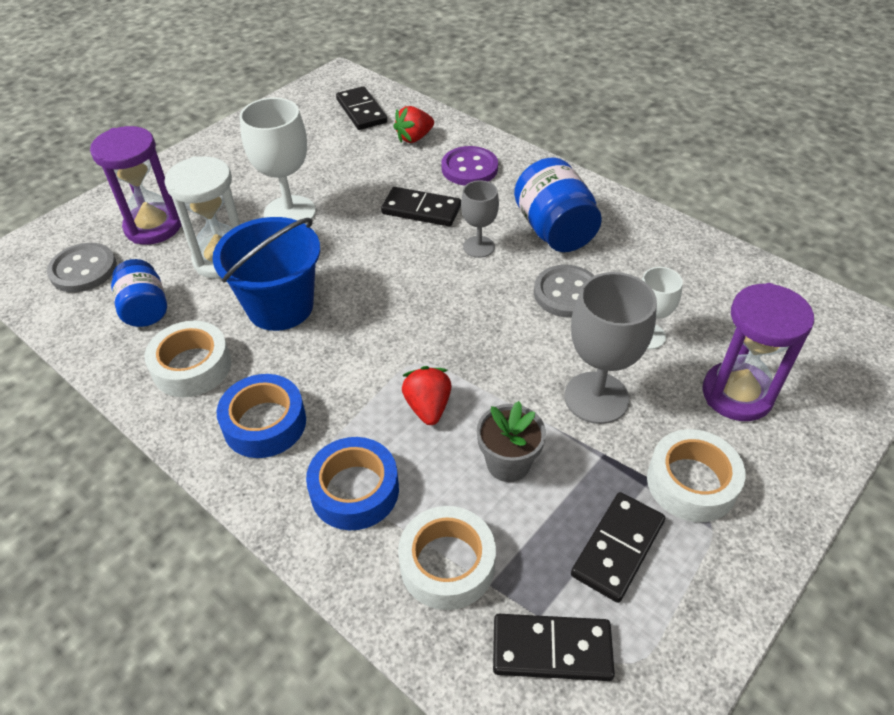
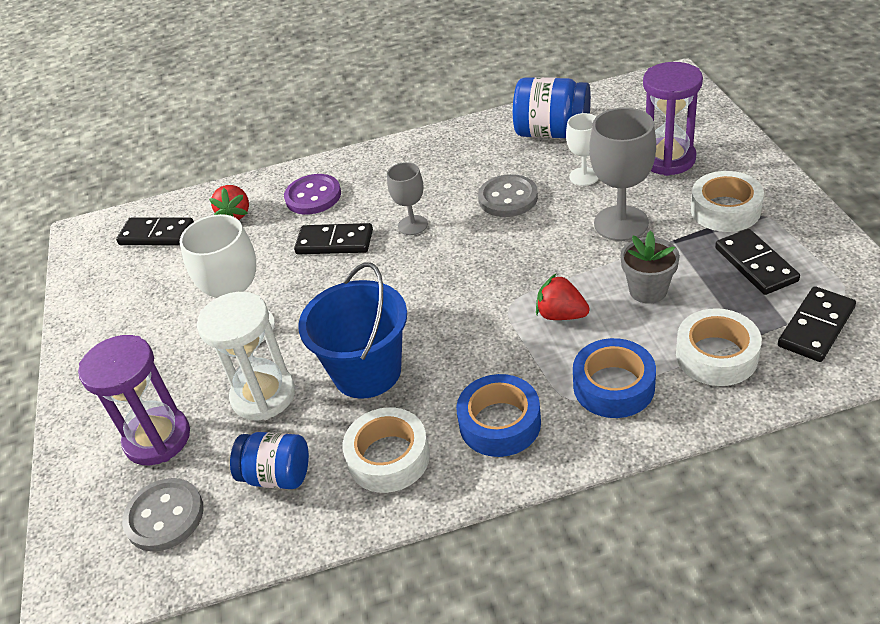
camera: 50 degrees left, 5 degrees down
black domino [381,187,461,226] -> black domino turned 45 degrees clockwise [294,223,373,254]
blue jar [514,158,602,252] -> blue jar moved to [513,77,591,138]

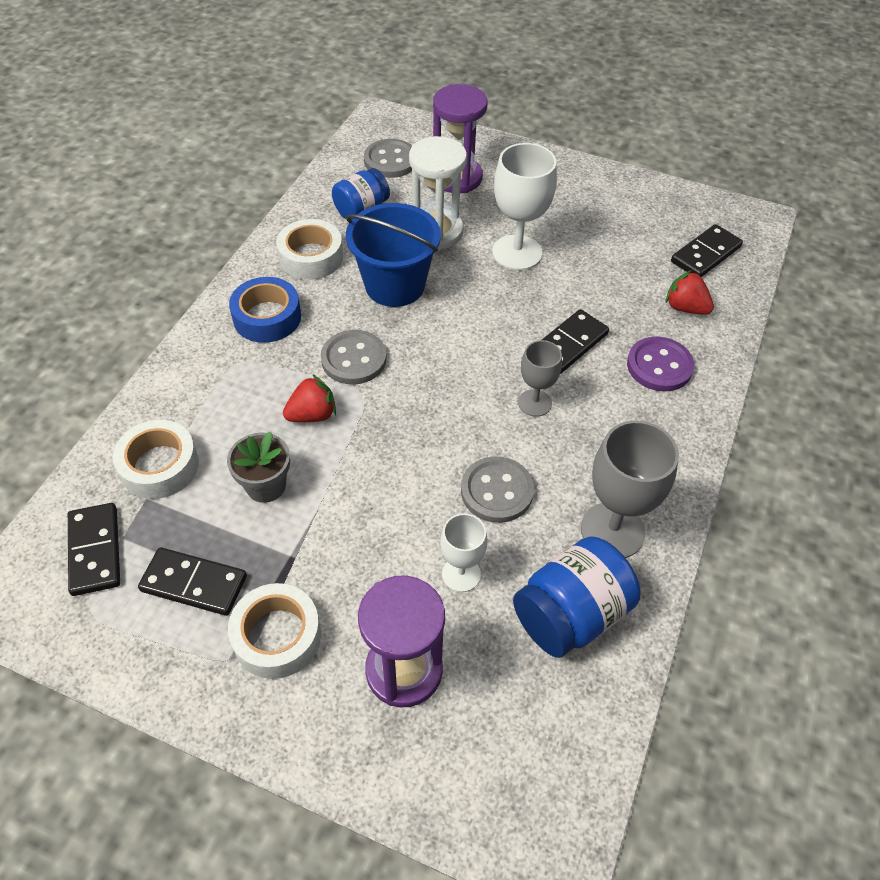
camera: 120 degrees right, 10 degrees up
blue tape [573,338,656,418] -> none
grey goblet [589,108,656,241] -> grey goblet moved to [581,421,679,558]
none -> grey button [321,330,387,385]

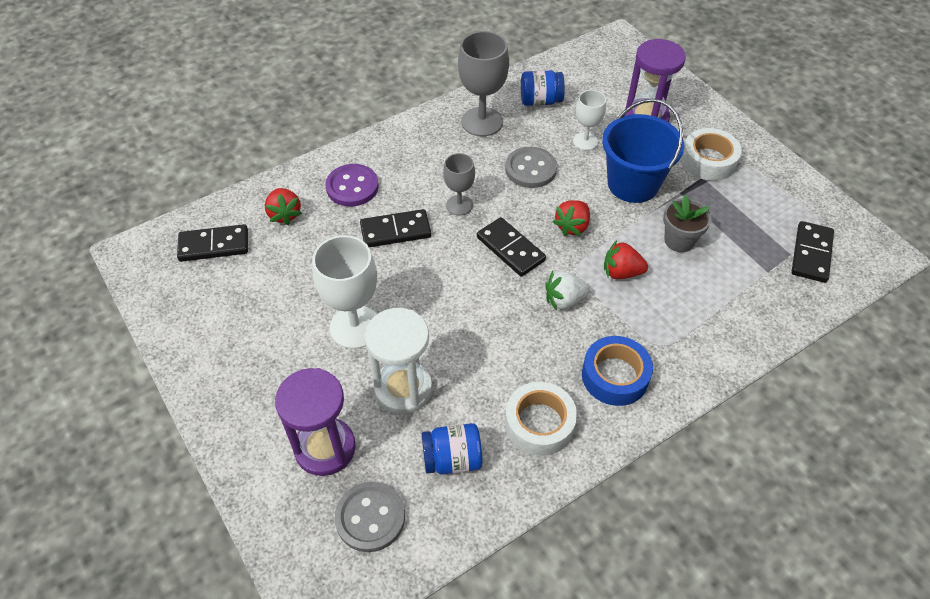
camera: 145 degrees left, 0 degrees up
white tape [113,420,199,499] -> none
black domino [138,547,247,616] -> black domino moved to [477,217,546,277]
grey button [321,330,387,385] -> white strawberry [545,271,590,311]
blue bucket [346,203,441,307] -> blue bucket moved to [602,99,684,203]
blue jar [513,536,640,658] -> blue jar [521,70,565,106], size x0.66
none -> red strawberry [553,200,590,236]

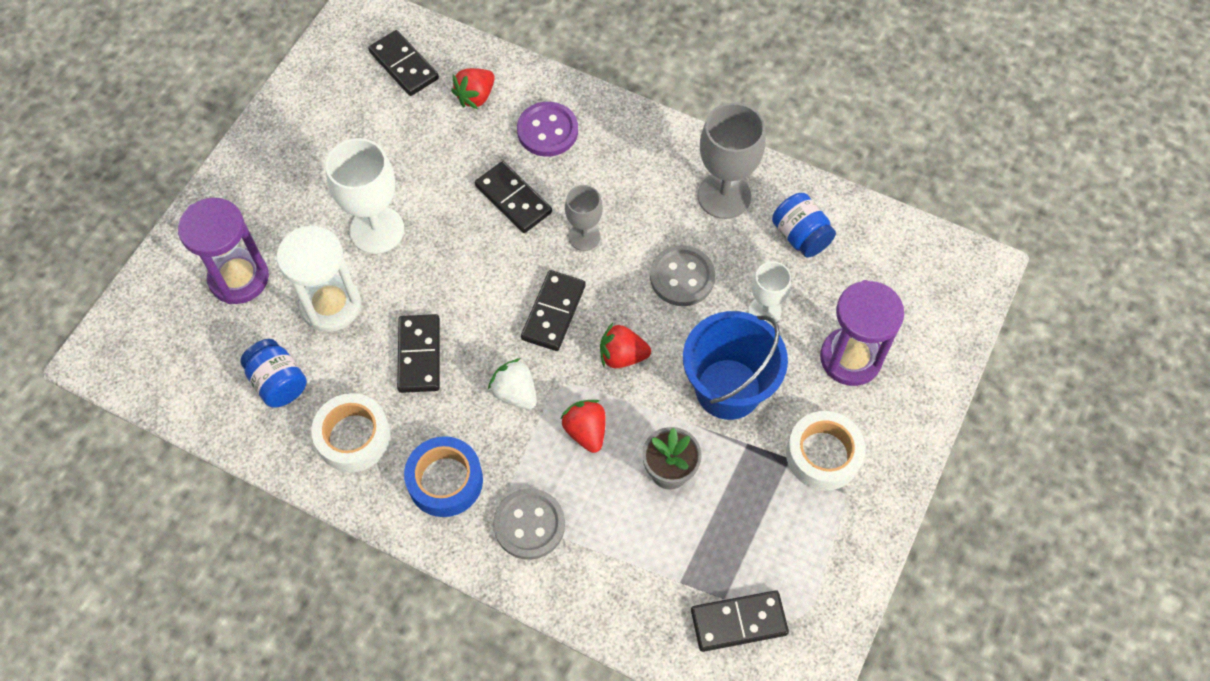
camera: 60 degrees right, 10 degrees up
grey button [335,482,405,552] -> grey button moved to [493,488,565,560]
none -> black domino [397,314,440,393]

